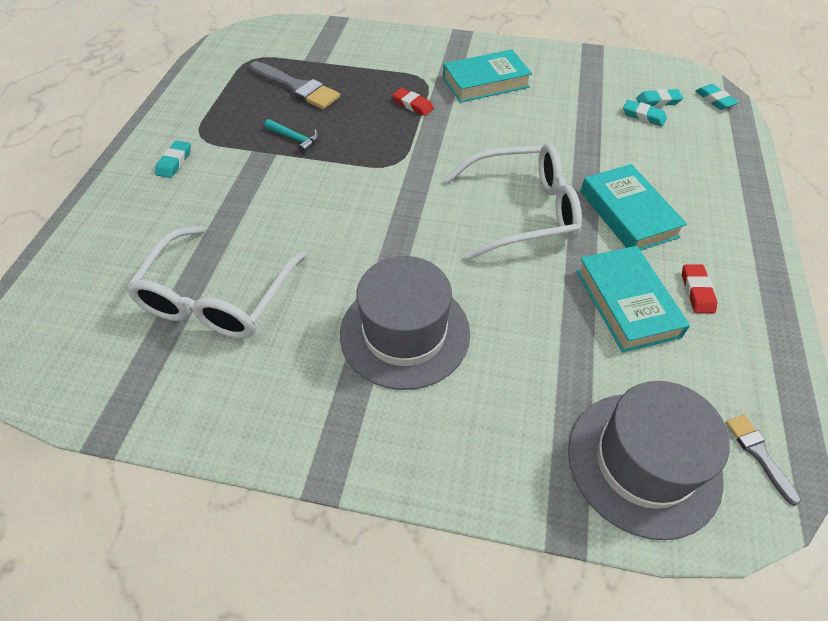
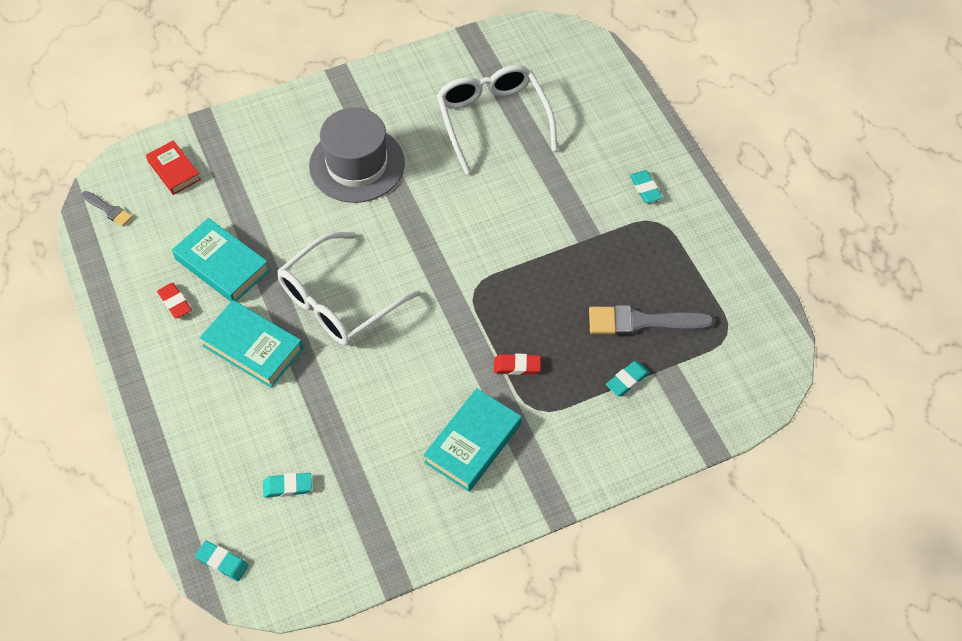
camera: 145 degrees right, 5 degrees up
turquoise hammer [264,119,319,154] -> none
grey hat [568,381,730,540] -> red book [146,140,201,195]
turquoise eraser [636,89,683,107] -> turquoise eraser moved to [606,361,650,396]

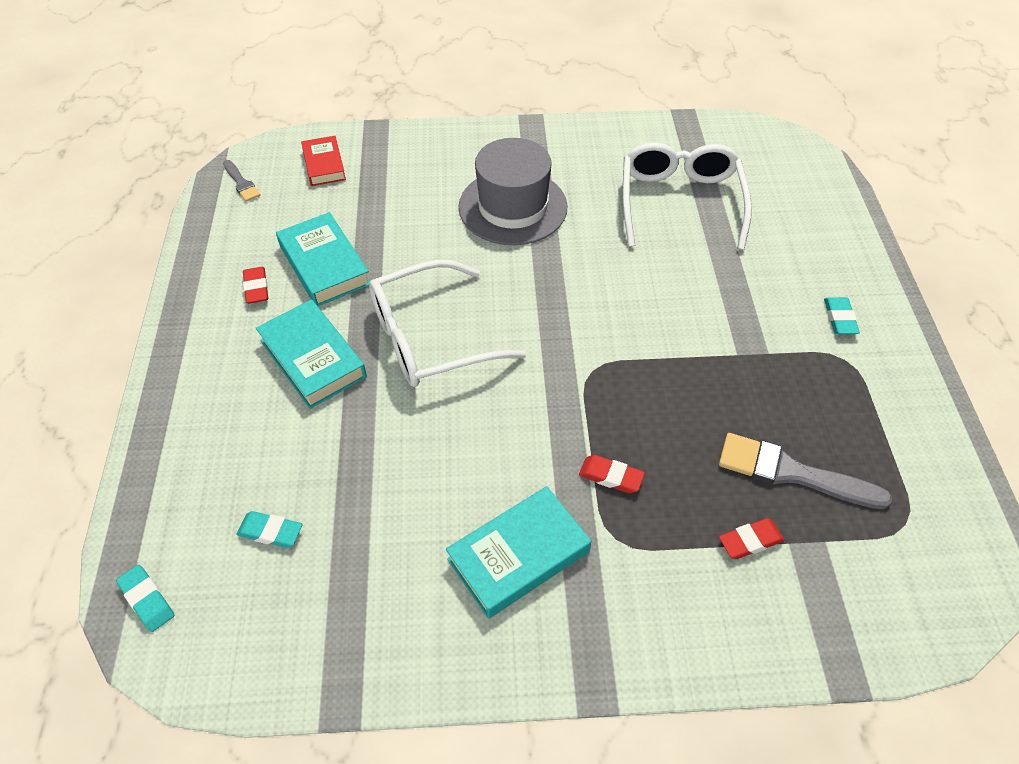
camera: 20 degrees right, 5 degrees down
turquoise eraser [606,361,650,396] -> red eraser [719,518,785,559]

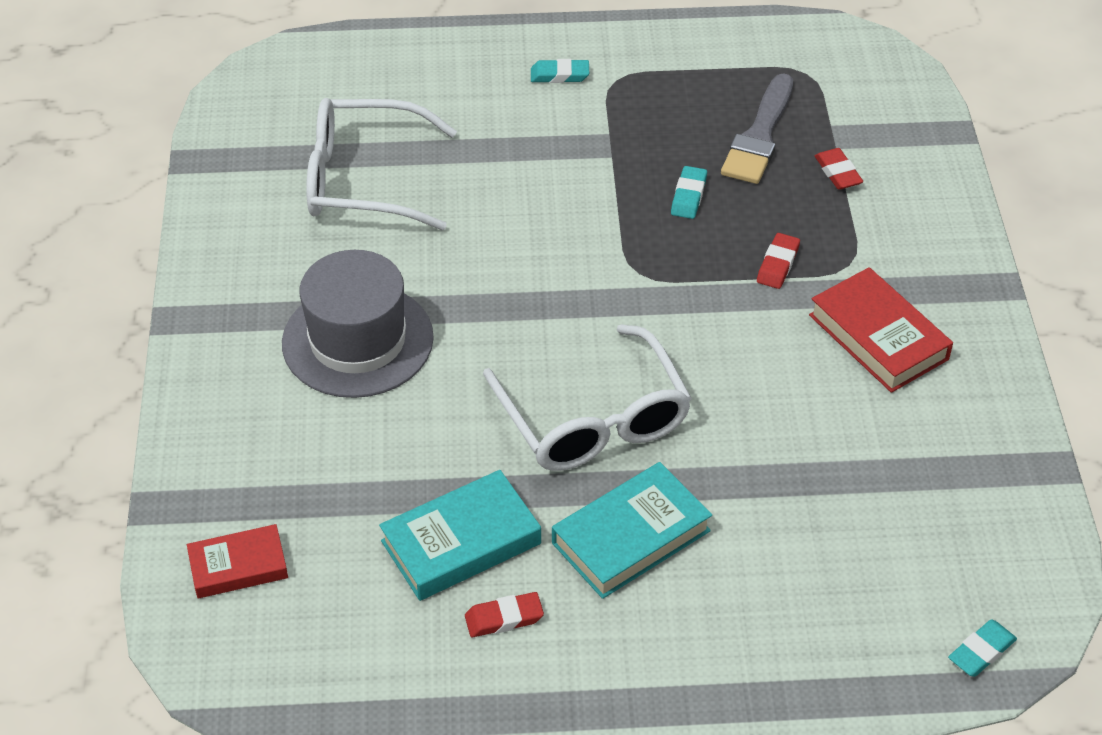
camera: 90 degrees left, 5 degrees down
grey brush [223,160,260,202] -> none
turquoise eraser [236,511,303,548] -> turquoise eraser moved to [671,166,707,219]
turquoise book [446,486,591,619] -> red book [809,267,953,393]

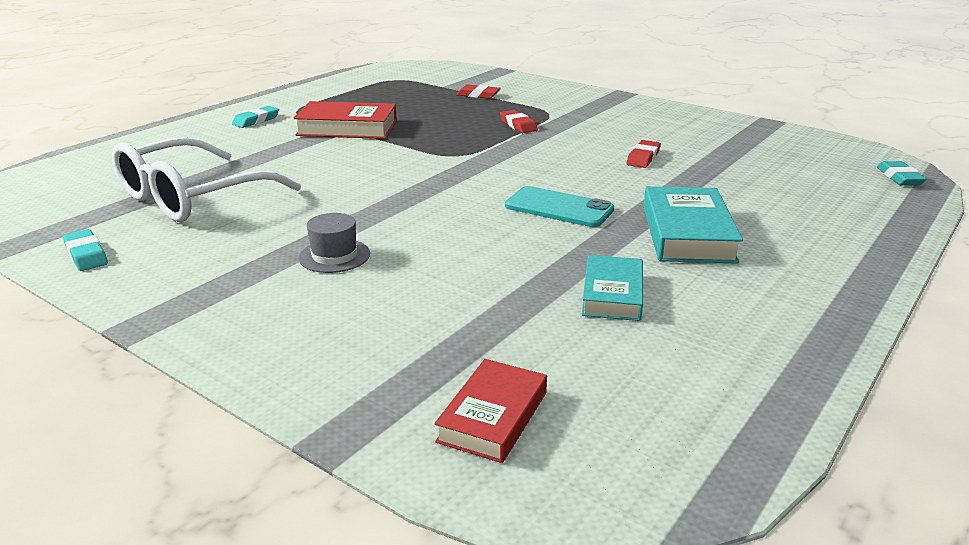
camera: 50 degrees left, 20 degrees down
grey hat [282,250,434,398] -> grey hat [299,213,370,273], size x0.46
turquoise book [379,470,541,601] -> turquoise book [582,255,643,321], size x0.65
red eraser [465,592,544,637] -> red eraser moved to [627,140,661,168]
white glasses [483,324,692,471] -> turquoise phone [505,186,614,227]
turquoise eraser [671,166,707,219] -> turquoise eraser moved to [63,229,108,271]
grey brush [721,73,793,184] -> none
red book [809,267,953,393] -> red book moved to [294,101,397,139]

